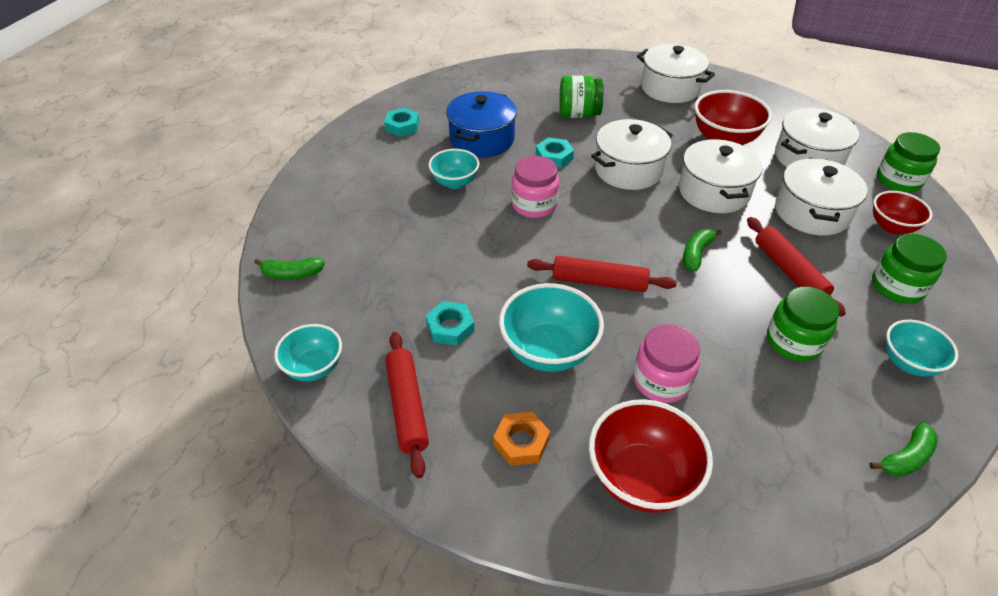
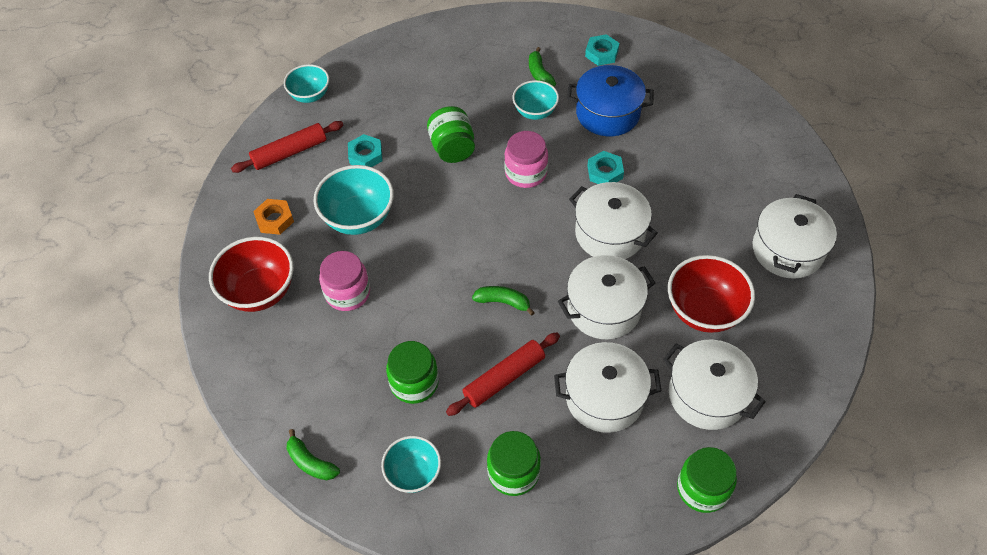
camera: 75 degrees right, 10 degrees up
green banana [254,257,325,280] -> green banana moved to [529,47,556,87]
red rolling pin [527,256,677,292] -> none
green jar [559,76,604,118] -> green jar moved to [427,106,475,163]
red bowl [873,191,933,234] -> none

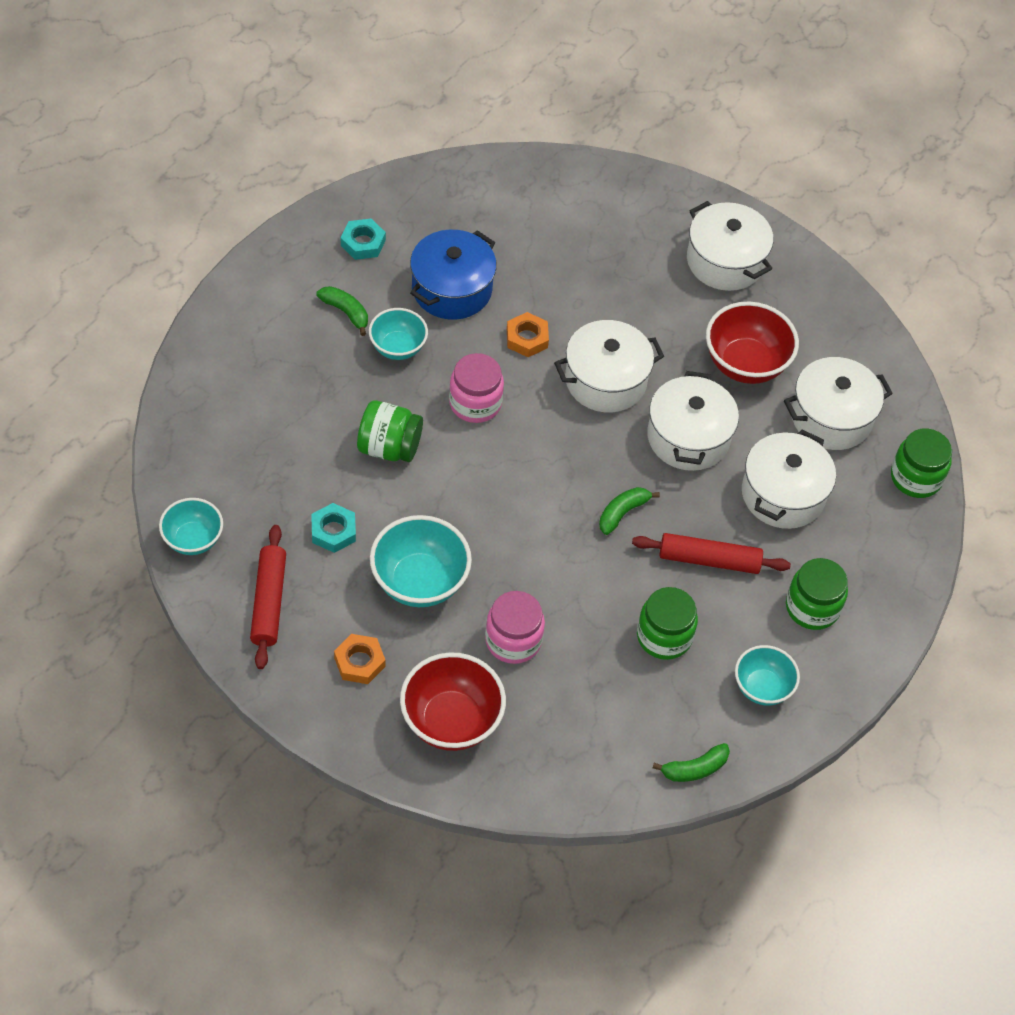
camera: 65 degrees left, 0 degrees up
red rolling pin [446,332,560,416] -> red rolling pin turned 75 degrees counterclockwise [632,533,791,574]
green banana [529,47,556,87] -> green banana turned 150 degrees counterclockwise [316,286,368,336]
turquoise nut [587,151,624,184] -> orange nut [507,312,549,357]

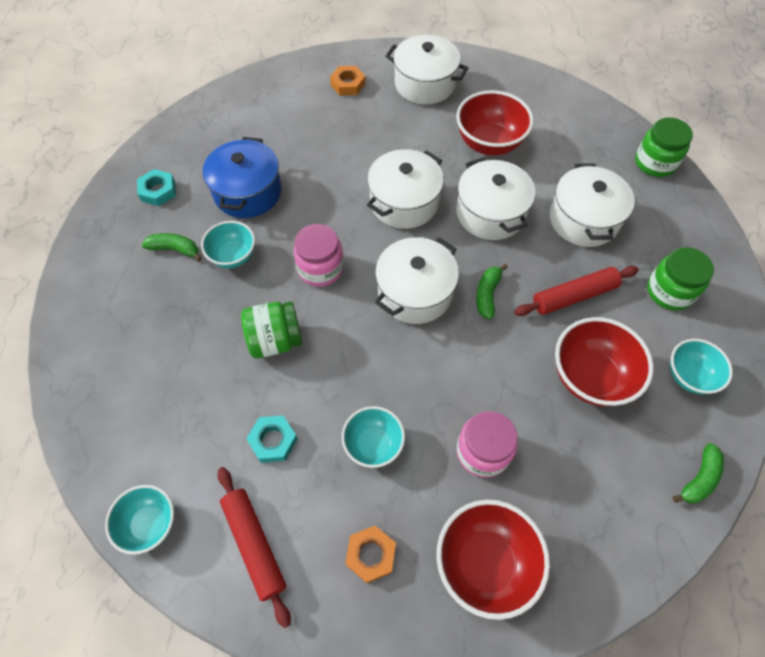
camera: 25 degrees left, 5 degrees up
turquoise bowl [370,515,472,607] -> turquoise bowl [342,406,405,468], size x0.63
orange nut [507,312,549,357] -> orange nut moved to [330,66,366,96]
green jar [637,587,698,660] -> red bowl [555,317,654,406]
white pot [784,357,893,450] -> white pot moved to [375,237,459,324]

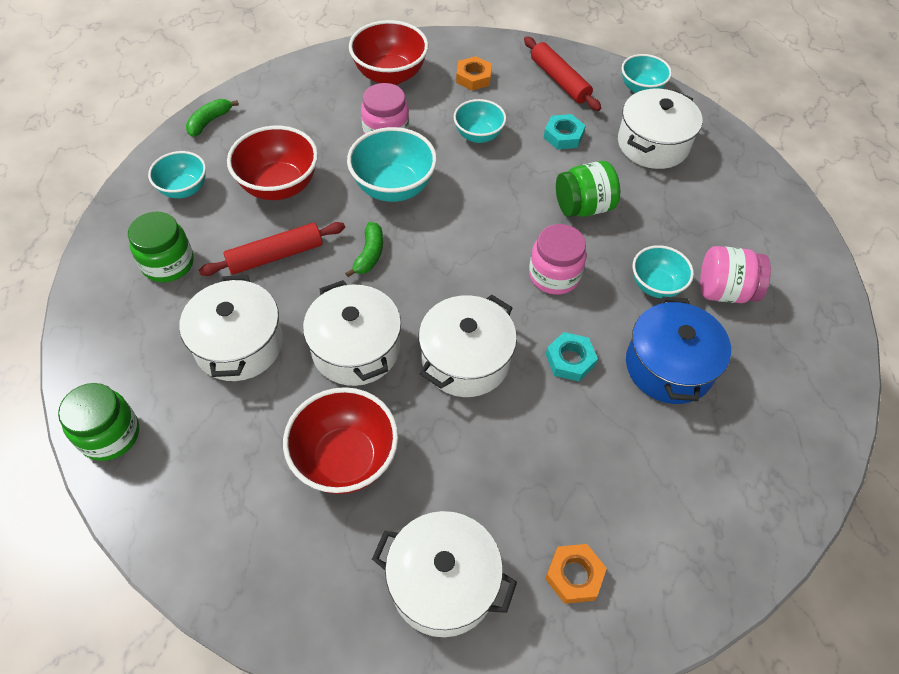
camera: 175 degrees right, 5 degrees down
turquoise nut [137,169,176,206] -> turquoise nut moved to [546,332,598,382]
green banana [142,233,202,261] -> pink jar [700,246,771,303]
white pot [375,237,459,324] -> white pot moved to [618,89,702,169]
none -> turquoise bowl [347,127,437,202]

